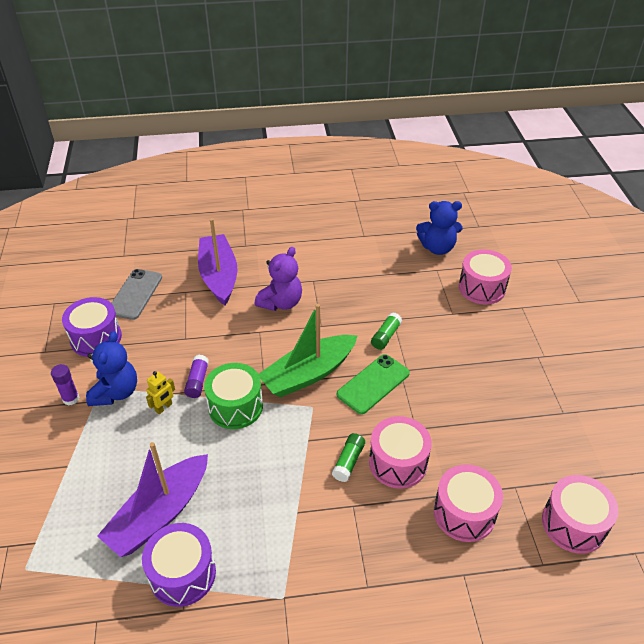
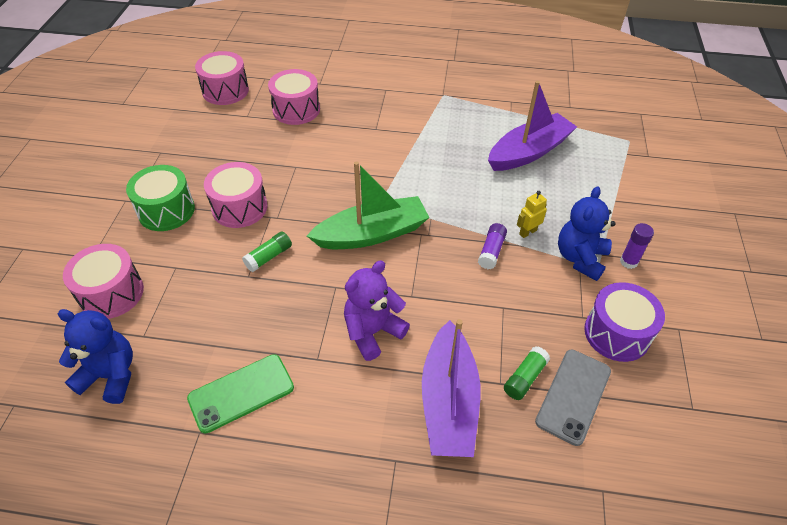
camera: 165 degrees left, 5 degrees up
purple drum [142,523,216,607] -> none
green drum [204,363,263,429] -> green drum moved to [126,165,195,231]
green glue stick [332,433,365,482] -> green glue stick moved to [504,346,550,400]
green phone [337,354,410,414] -> green phone moved to [187,354,294,433]
pink drum [369,416,432,489] -> pink drum moved to [204,162,268,228]

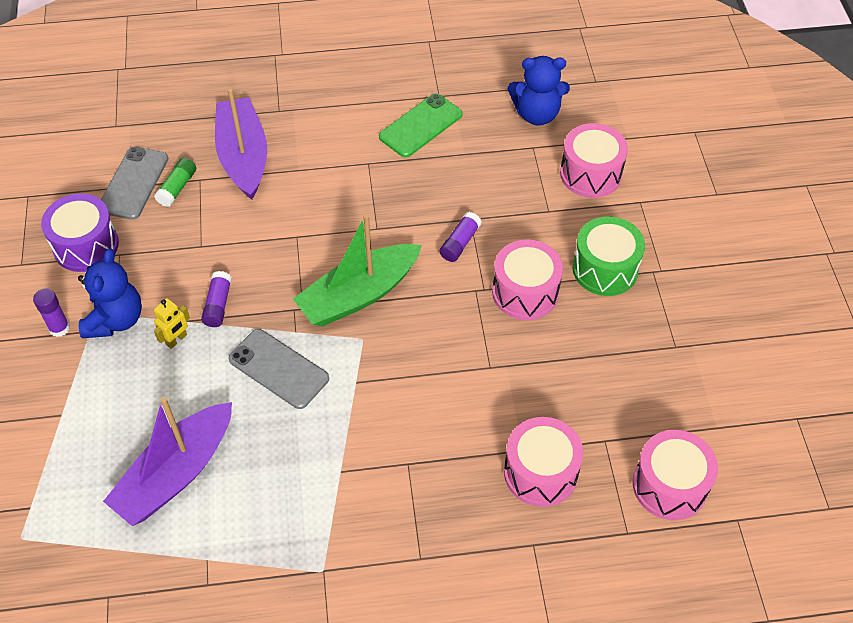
camera: 165 degrees right, 5 degrees up
green glue stick [242,231,292,272] -> purple glue stick [440,212,482,262]
purple teddy bear [344,261,410,361] -> none
none -> grey phone [228,329,329,409]

